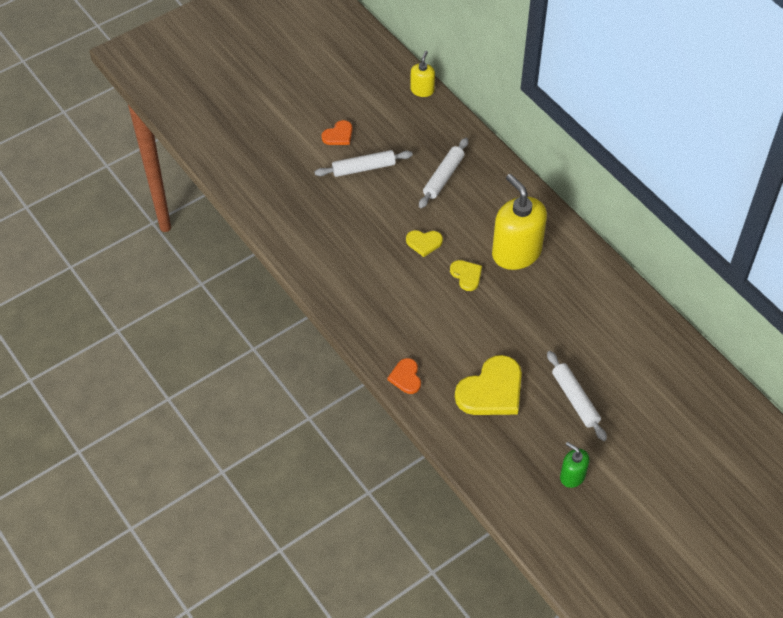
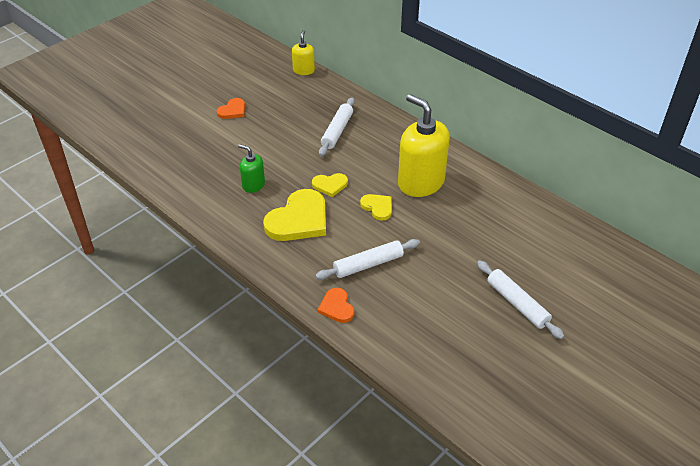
camera: 10 degrees left, 10 degrees down
white rolling pin [314,150,413,177] -> white rolling pin moved to [315,239,420,280]
yellow heart [455,355,522,415] -> yellow heart moved to [263,189,326,241]
green soap dispenser [560,442,589,488] -> green soap dispenser moved to [238,144,265,193]

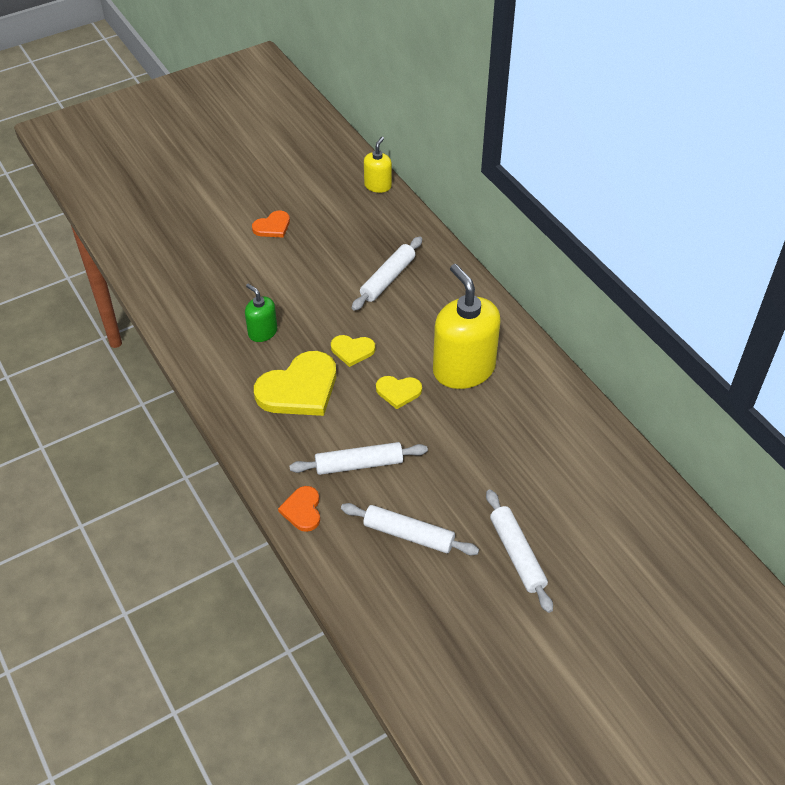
camera: 15 degrees right, 5 degrees up
yellow heart [360,194,392,221] -> yellow heart turned 120 degrees clockwise [376,376,422,409]
none -> white rolling pin [341,503,479,555]

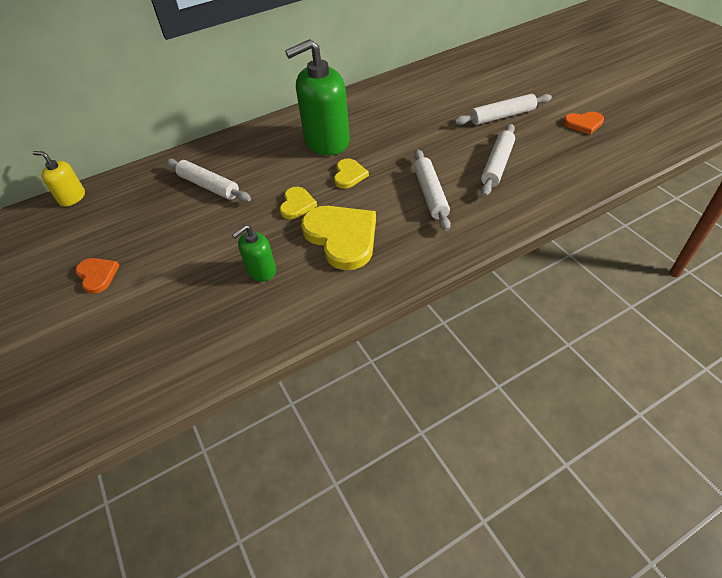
camera: 85 degrees left, 0 degrees up
orange heart [278,486,320,532] -> orange heart moved to [563,112,604,134]
yellow soap dispenser [433,264,501,389] -> green soap dispenser [285,39,350,155]

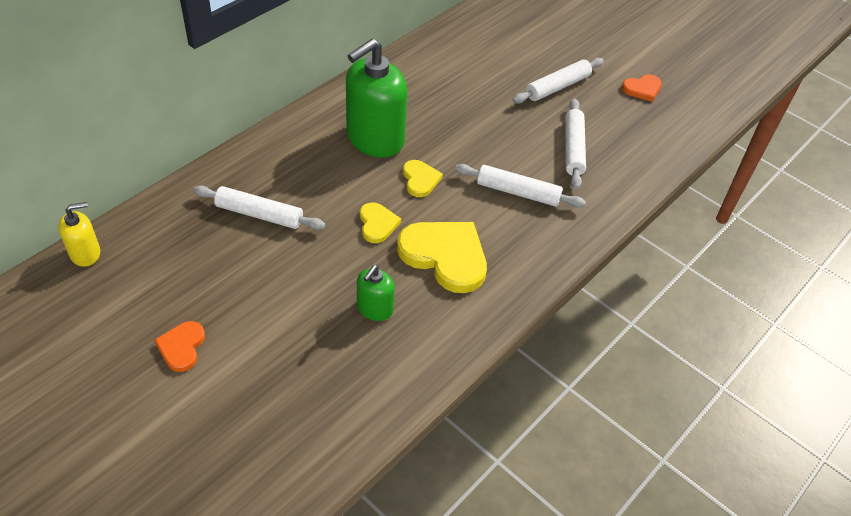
camera: 25 degrees left, 0 degrees up
yellow soap dispenser [33,151,85,207] -> yellow soap dispenser turned 150 degrees clockwise [58,202,100,267]
orange heart [76,258,119,294] -> orange heart turned 120 degrees counterclockwise [154,321,205,372]
white rolling pin [414,149,451,231] -> white rolling pin turned 45 degrees counterclockwise [455,164,586,208]

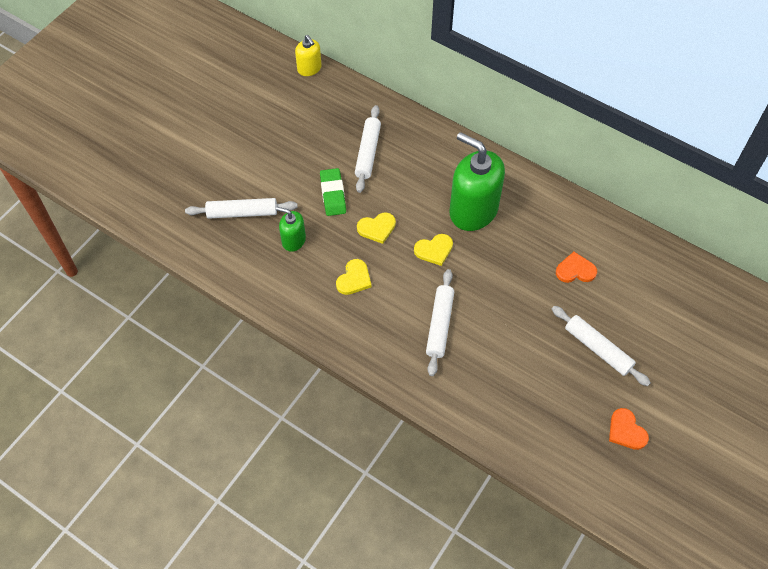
camera: 85 degrees right, 10 degrees up
orange heart [154,321,205,372] -> orange heart moved to [556,252,597,283]
yellow heart [397,222,487,293] -> yellow heart [336,259,372,295], size x0.52
white rolling pin [565,99,586,189] -> white rolling pin moved to [185,198,298,219]
none -> green eraser [320,168,346,216]

